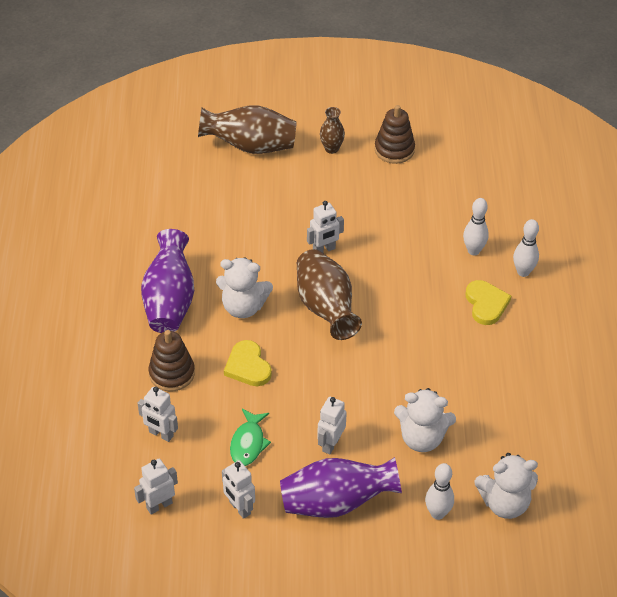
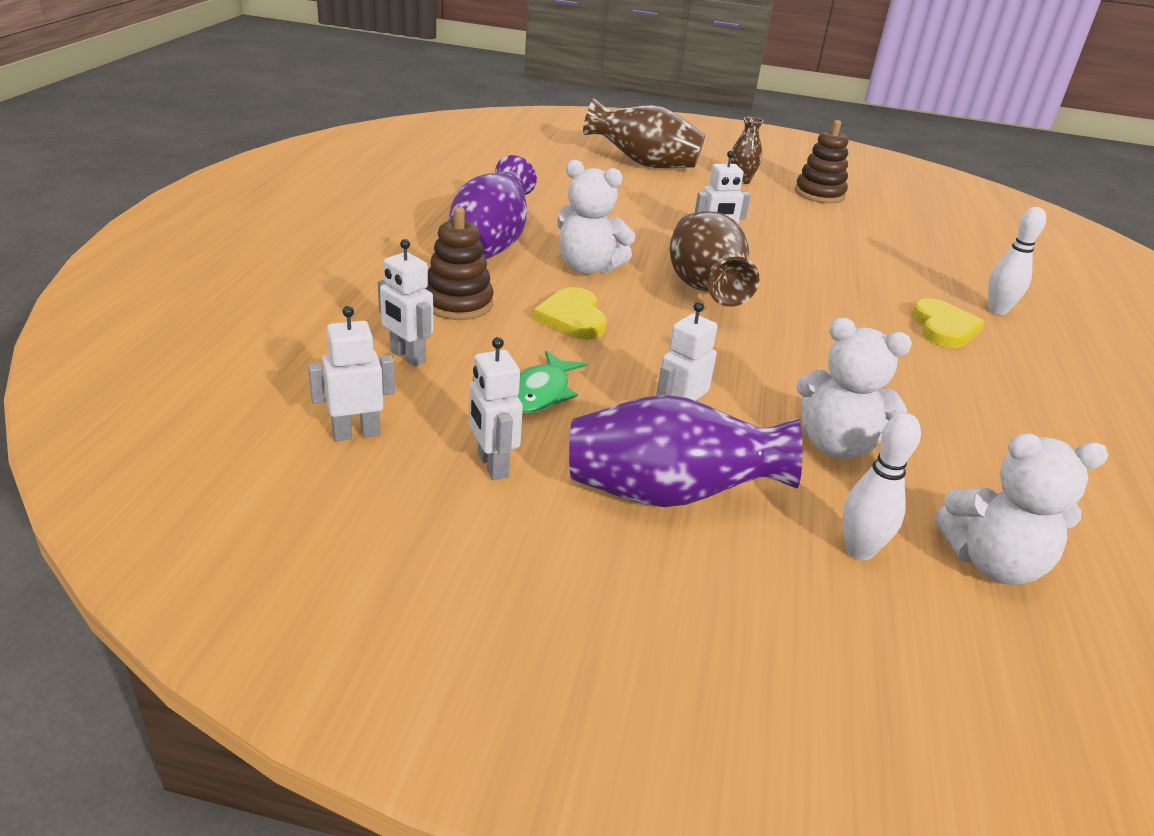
camera: 10 degrees right, 15 degrees down
white bowling pin [463,198,489,255] -> none

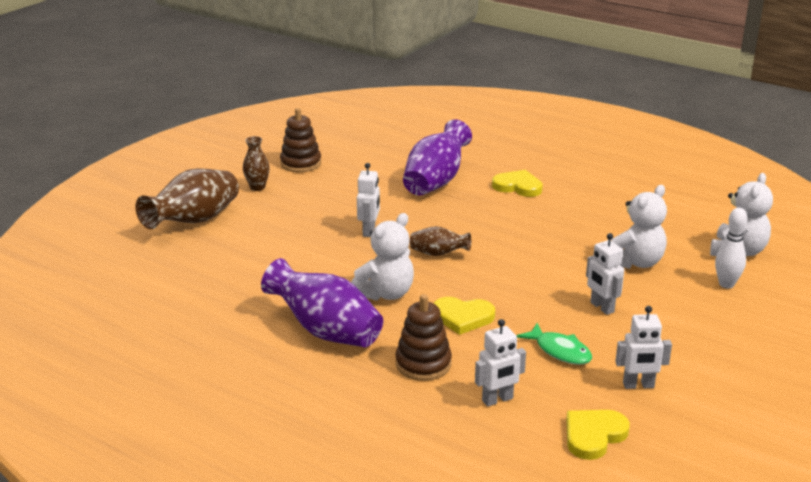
camera: 65 degrees left, 5 degrees down
white robot [308,306,395,441] -> yellow heart [566,410,630,460]
purple vase [569,395,802,507] -> purple vase moved to [403,119,472,196]
brown vase [670,211,759,307] -> brown vase [410,226,471,256], size x0.52
white bowling pin [988,207,1046,315] -> none

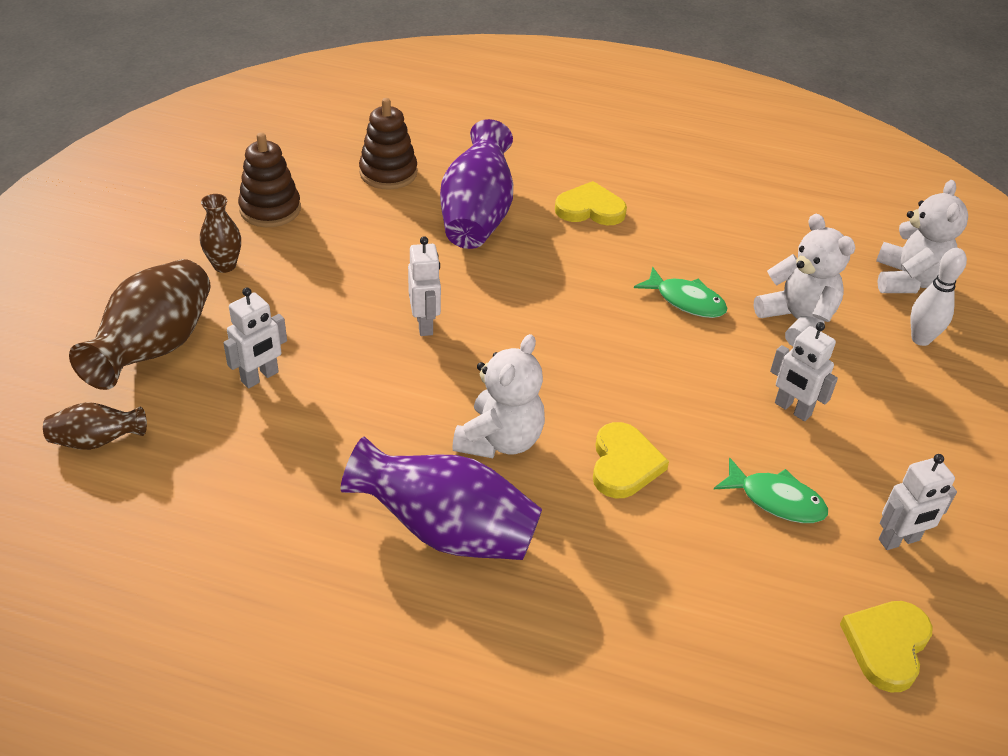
camera: 20 degrees left, 15 degrees up
brown stacking toy [395,294,452,381] -> brown stacking toy moved to [359,98,417,189]
brown vase [410,226,471,256] -> brown vase moved to [43,402,147,450]
yellow heart [433,297,495,335] -> yellow heart turned 75 degrees counterclockwise [593,422,669,499]
white robot [475,319,526,407] -> white robot moved to [223,287,287,388]
white teddy bear [611,185,667,269] -> white teddy bear turned 60 degrees counterclockwise [754,214,855,346]
none -> green fish [634,267,728,318]

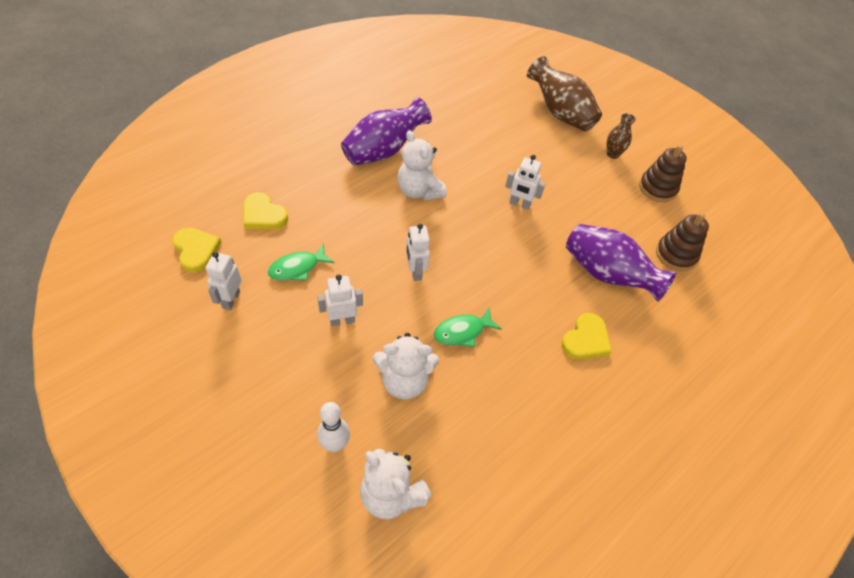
camera: 120 degrees right, 10 degrees up
brown vase [43,402,147,450] -> none
white robot [223,287,287,388] -> white robot moved to [406,224,430,281]
yellow heart [593,422,669,499] -> yellow heart moved to [243,192,288,229]

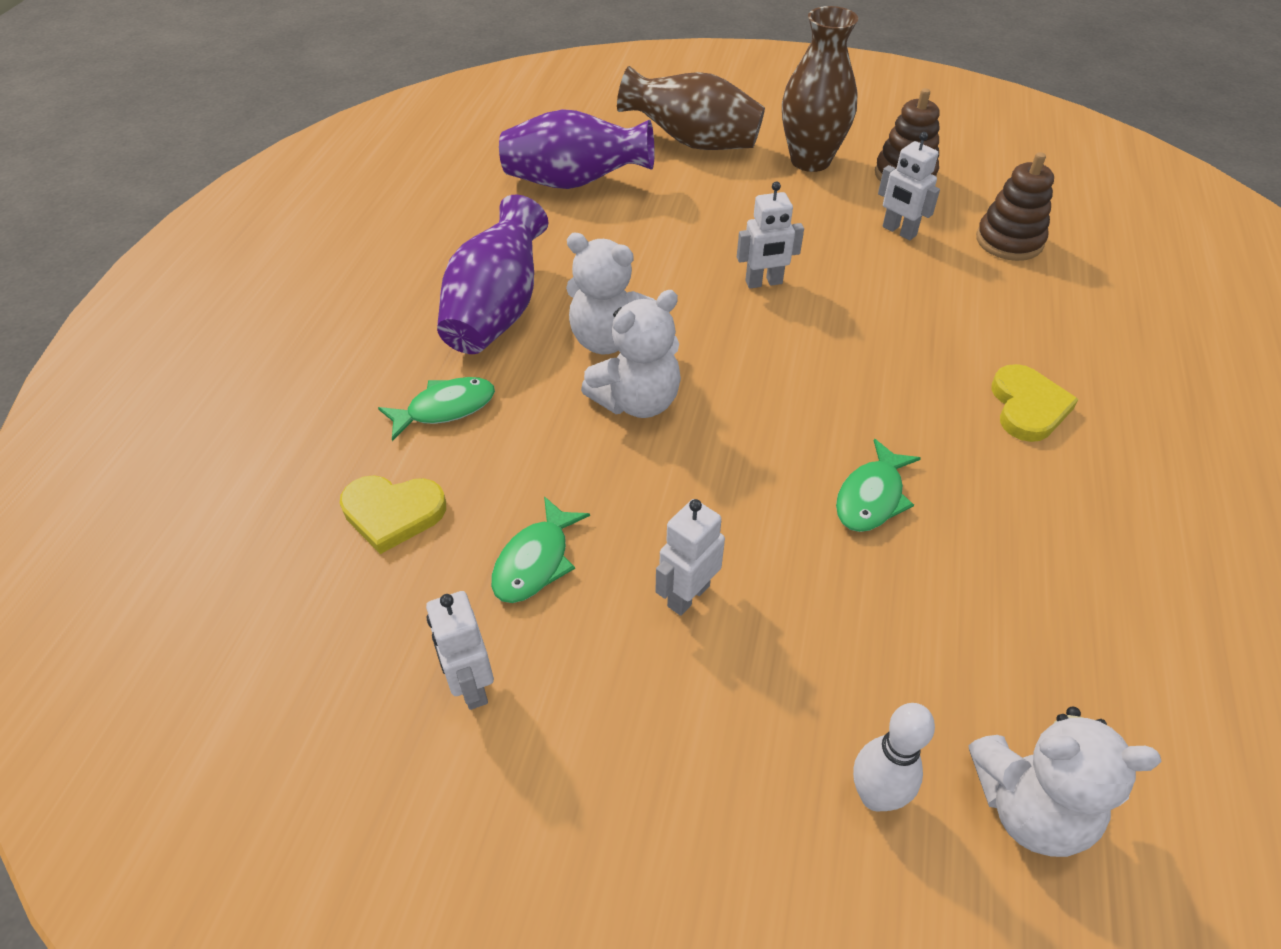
camera: 30 degrees left, 5 degrees down
yellow heart [173,228,222,273] -> none
white teddy bear [373,333,439,400] -> white teddy bear moved to [581,290,681,418]
white robot [406,224,430,281] -> white robot moved to [878,132,940,240]
purple vase [566,224,676,302] -> purple vase moved to [499,109,655,189]
brown vase [607,113,636,159] -> brown vase [782,6,858,172], size x1.92
none -> green fish [378,377,495,441]

